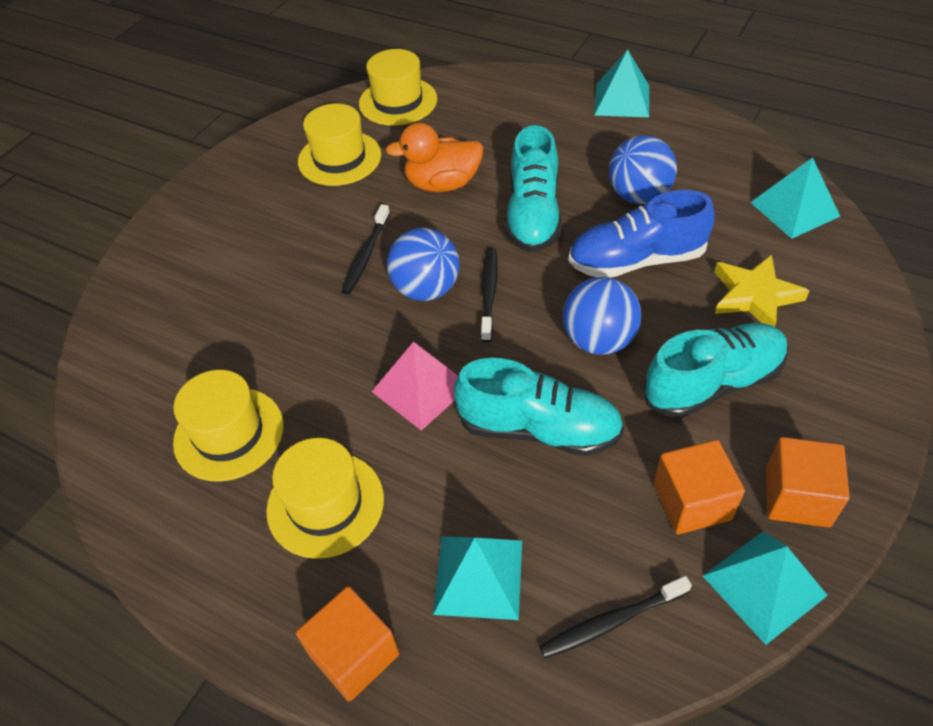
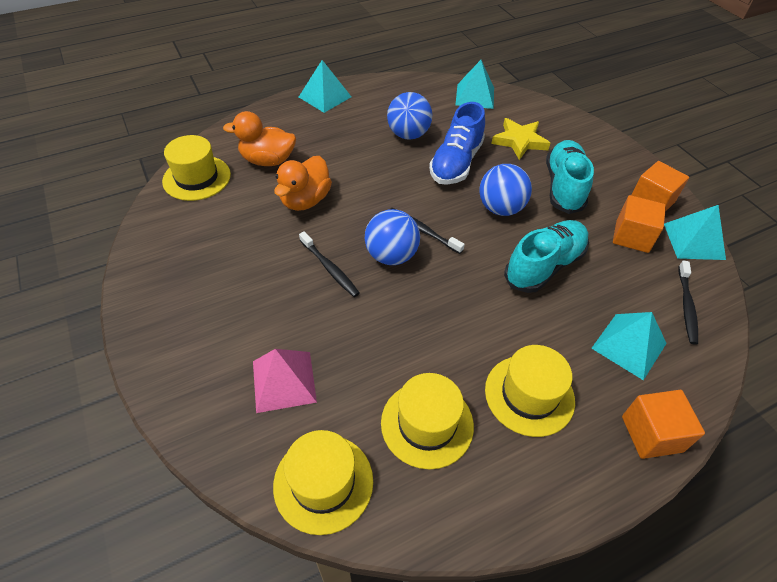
camera: 60 degrees left, 0 degrees up
yellow hat [298,104,381,186] -> yellow hat moved to [273,430,373,535]
pink pyramid [372,342,458,431] -> pink pyramid moved to [253,349,317,413]
turquoise shoe [505,125,562,253] -> none
none -> orange duck [223,111,296,166]

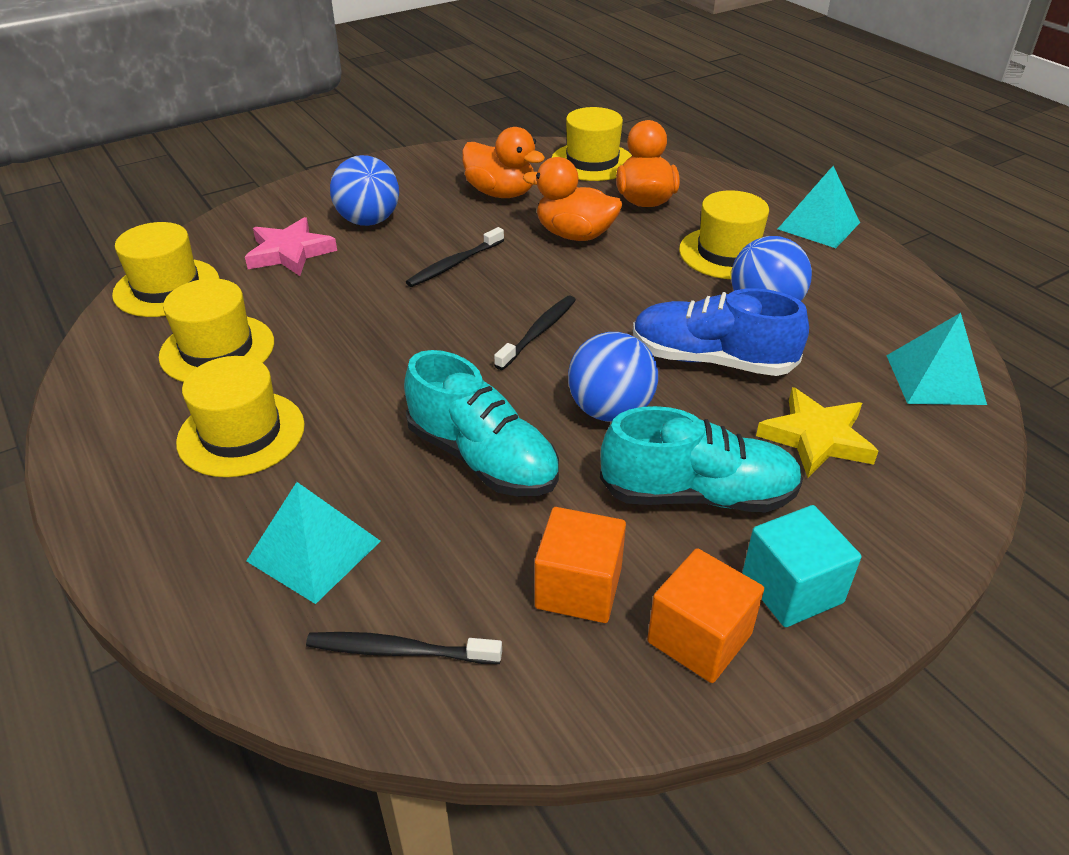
camera: 85 degrees right, 10 degrees down
pink pyramid [253,349,317,413] -> pink star [245,217,337,276]
blue ball [365,209,420,265] -> blue ball moved to [330,155,399,226]
orange cube [622,390,705,459] -> none
turquoise pyramid [664,205,726,260] -> none
none -> orange duck [462,127,545,198]
none -> yellow hat [679,190,769,279]
none -> turquoise cube [742,505,861,627]

